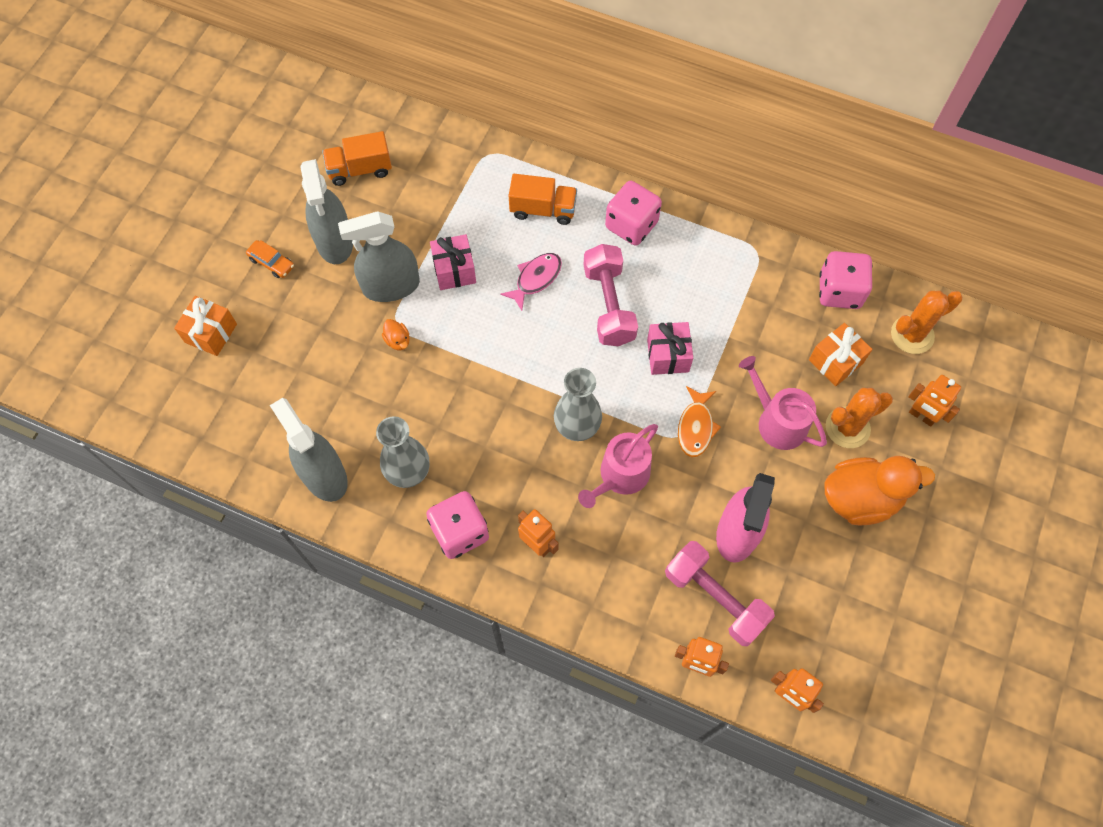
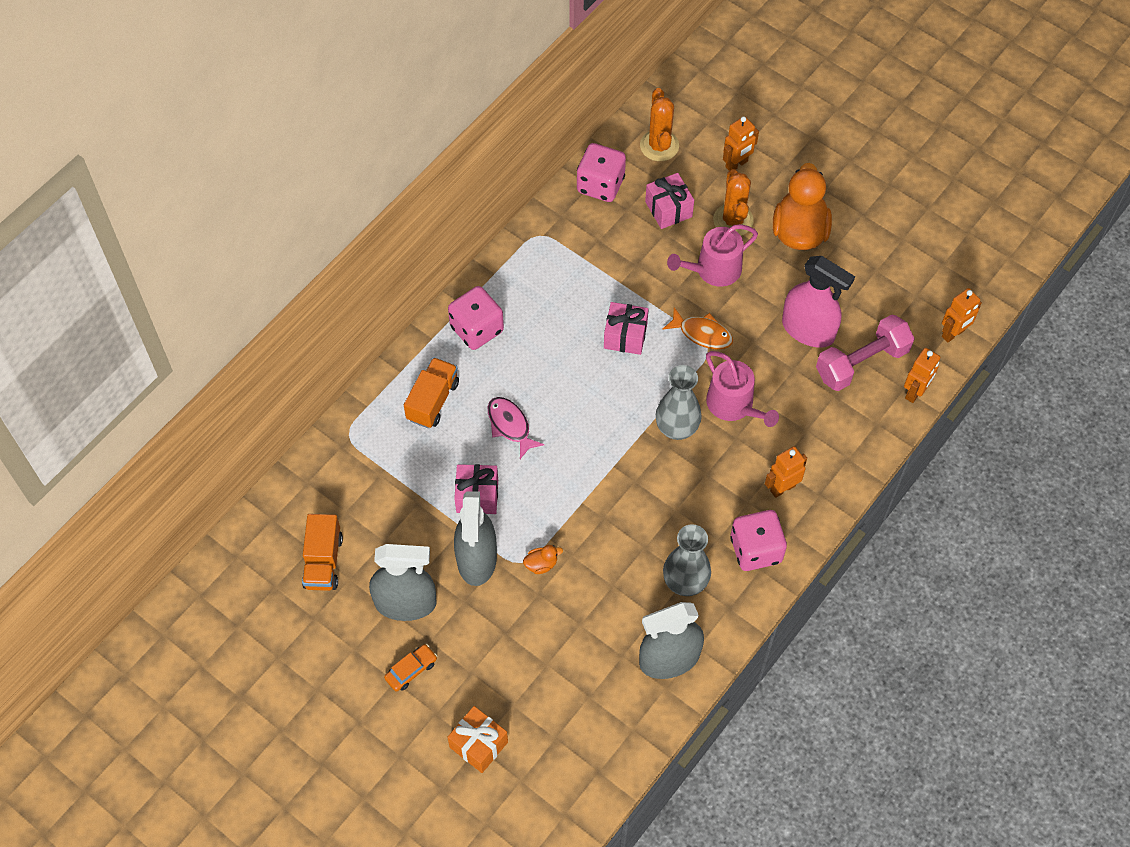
camera: 75 degrees left, 5 degrees down
pink dumbbell [584,244,638,346] -> none
orange gift [809,323,873,386] -> pink gift [645,173,694,229]

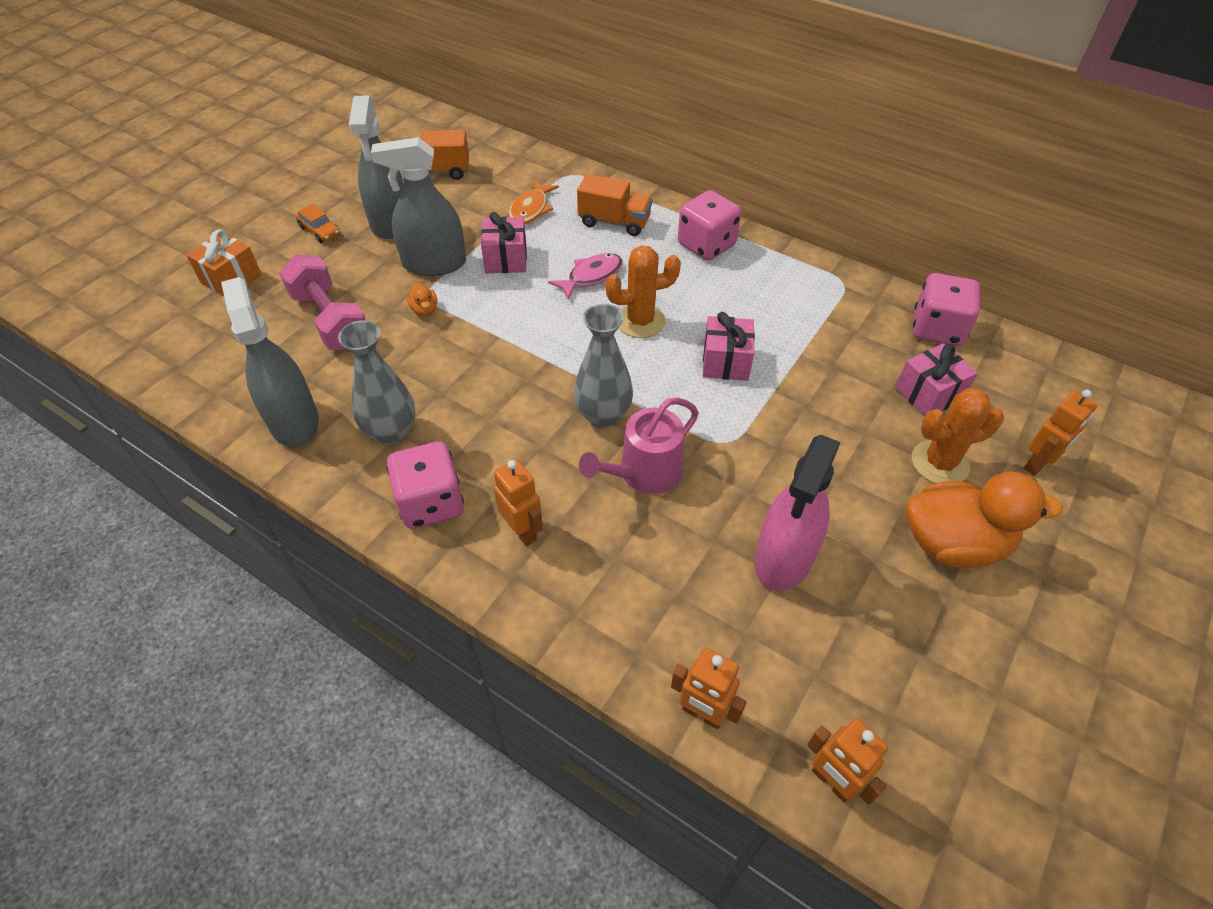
camera: 85 degrees right, 10 degrees down
orange cactus [640,88,679,161] -> orange cactus moved to [605,245,681,338]
orange fish [662,307,733,349] -> orange fish moved to [508,180,559,224]
pink watering can [667,224,758,287] -> none
orange robot [723,116,759,171] -> orange robot turned 90 degrees counterclockwise [1023,390,1097,476]
pink dumbbell [816,314,915,391] -> pink dumbbell moved to [279,255,366,350]

